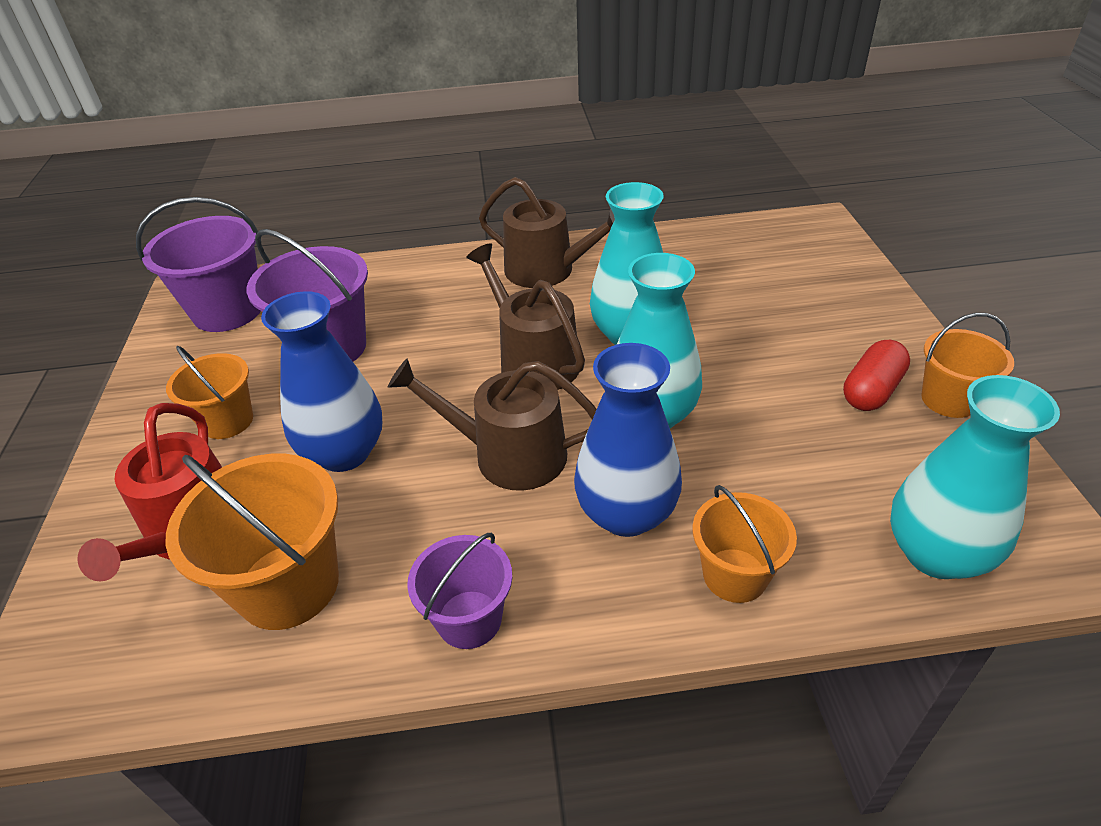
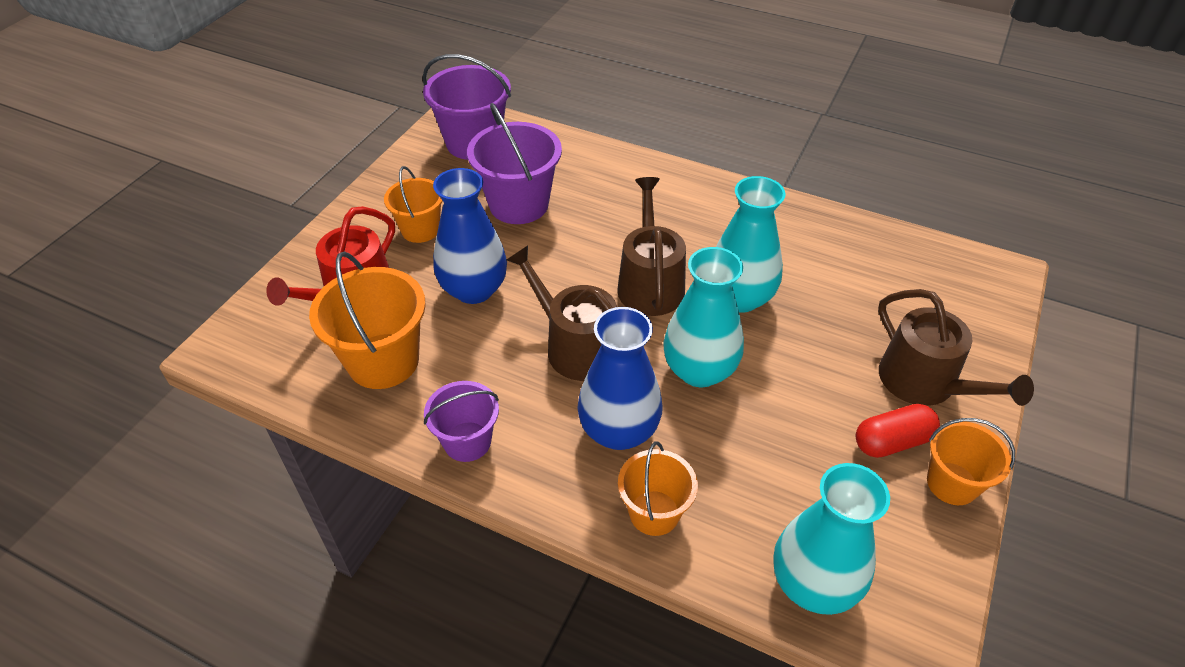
camera: 30 degrees right, 5 degrees up
brown watering can [479,177,615,288] -> brown watering can moved to [878,289,1034,406]

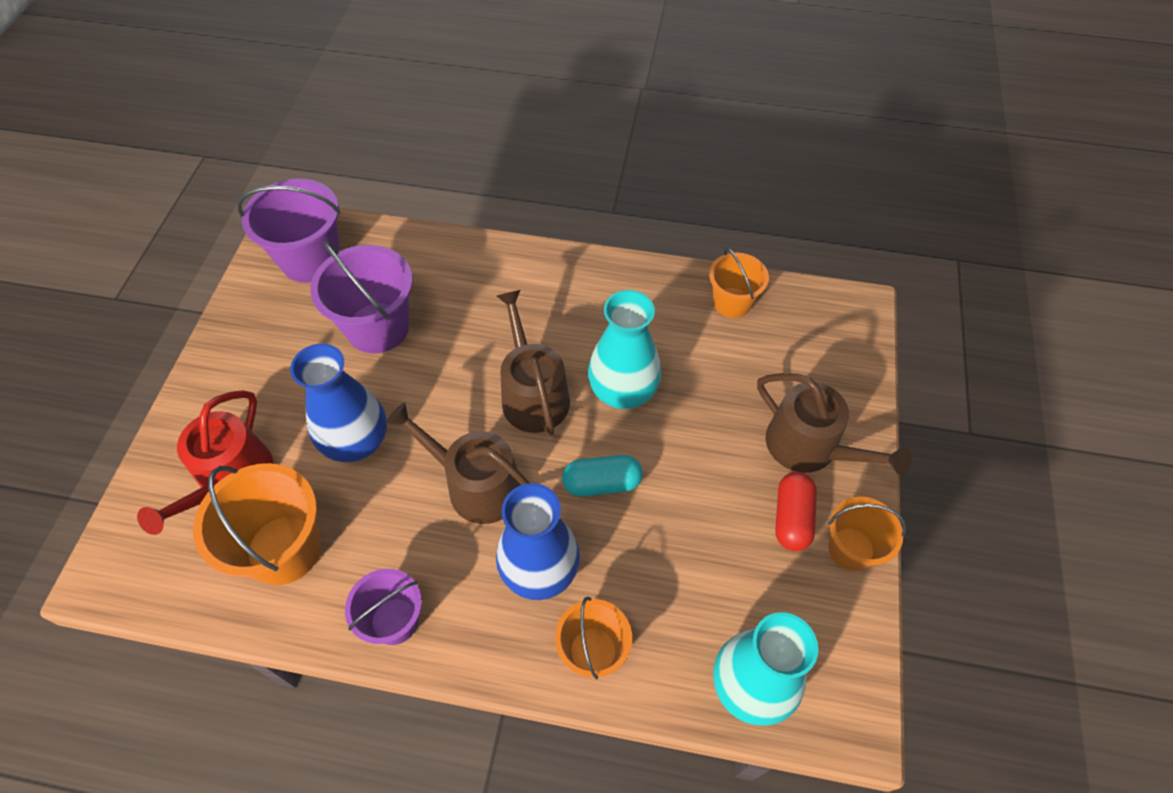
camera: 15 degrees left, 10 degrees up
orange bucket [384,166,443,243] -> orange bucket moved to [709,247,769,318]
turquoise vase [663,247,744,387] -> turquoise capsule [562,455,643,497]
red capsule [856,404,940,458] -> red capsule turned 45 degrees counterclockwise [775,472,817,551]

